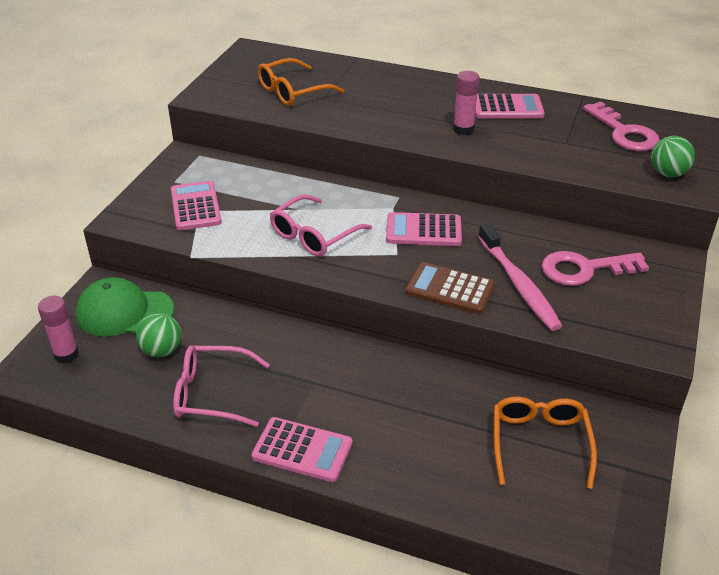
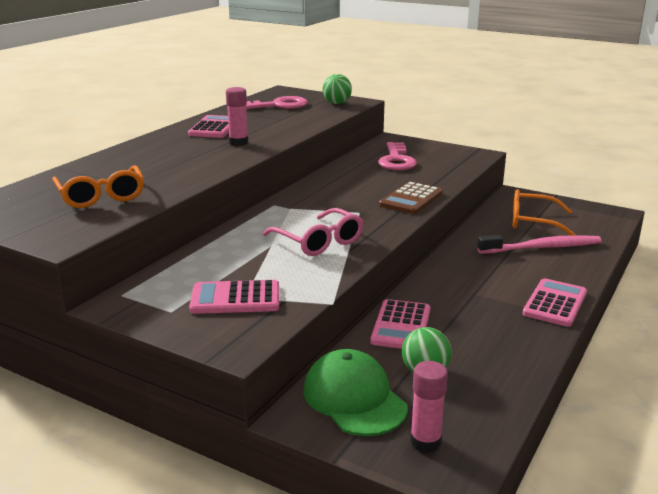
camera: 80 degrees left, 15 degrees down
green cap [76,277,174,336] -> green cap turned 135 degrees clockwise [303,349,408,436]
pink glasses [173,345,270,427] -> none
pink calculator [386,212,462,246] -> pink calculator moved to [370,299,430,349]
pink toothbrush [478,223,562,331] -> pink toothbrush moved to [477,235,602,254]

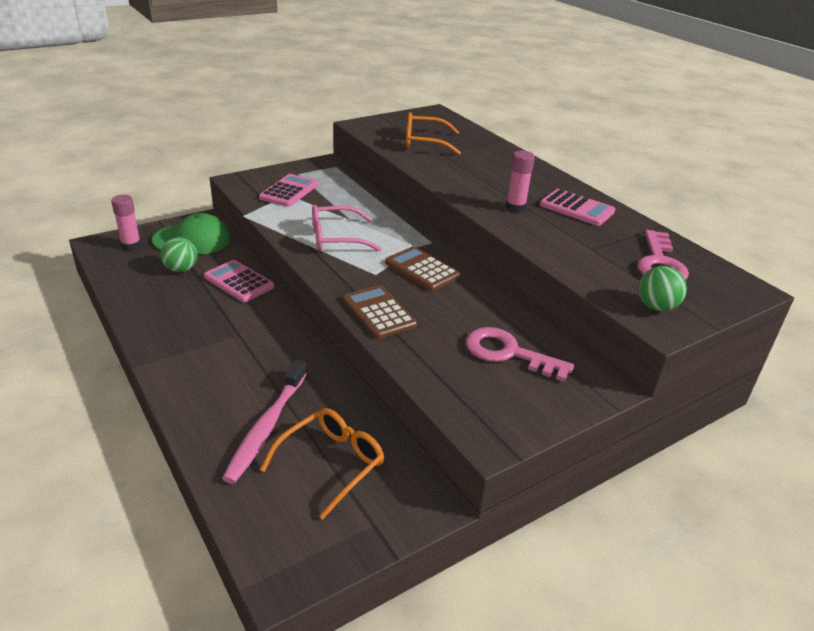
camera: 115 degrees right, 10 degrees up
pink calculator [523,278,587,327] -> none
none -> brown calculator [385,246,460,291]

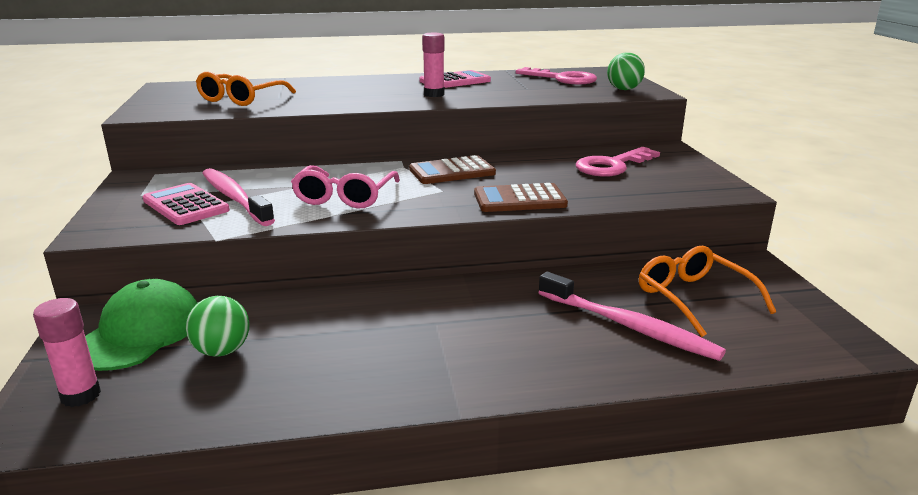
camera: 65 degrees left, 10 degrees down
pink calculator [204,260,274,302] -> none
none -> pink toothbrush [202,168,275,226]

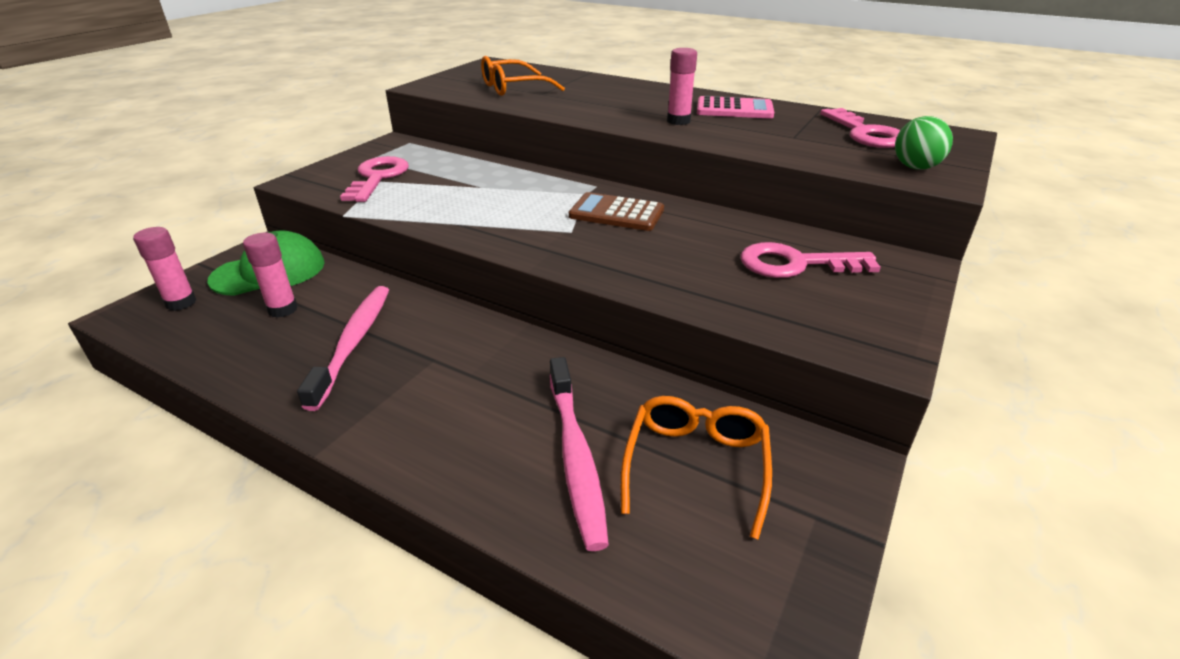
camera: 40 degrees right, 10 degrees up
pink calculator [142,183,230,225] -> pink key [340,156,409,202]
green ball [185,296,250,357] -> pink glue stick [243,233,298,318]
pink toothbrush [202,168,275,226] -> pink toothbrush moved to [297,286,389,411]
pink glasses [291,165,400,208] -> none
brown calculator [474,183,568,212] -> none

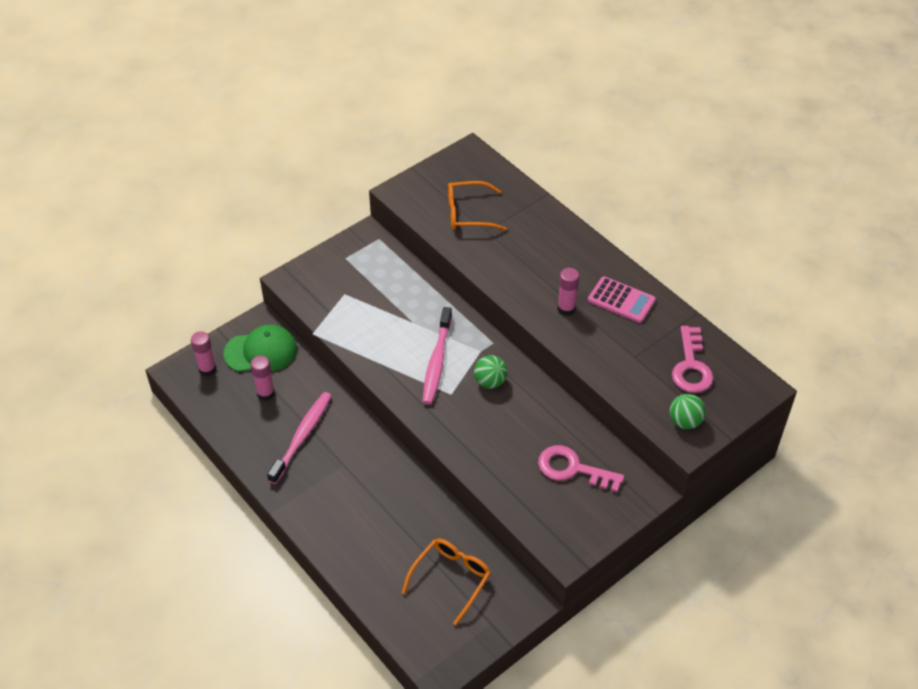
camera: 20 degrees right, 15 degrees up
pink key [340,156,409,202] -> none
pink toothbrush [550,357,609,551] -> pink toothbrush moved to [422,307,452,405]
brown calculator [569,192,664,231] -> green ball [474,355,507,389]

